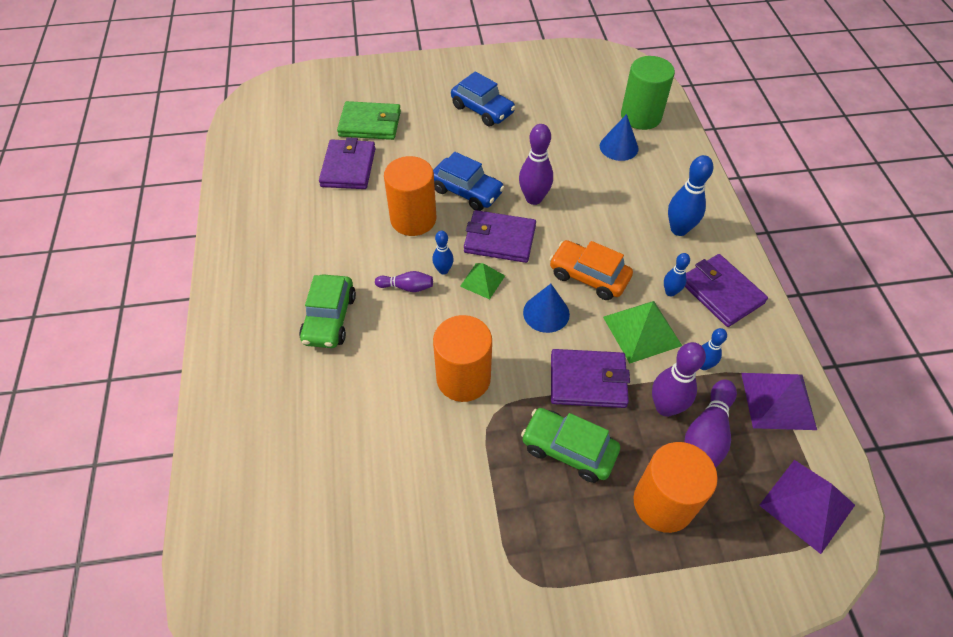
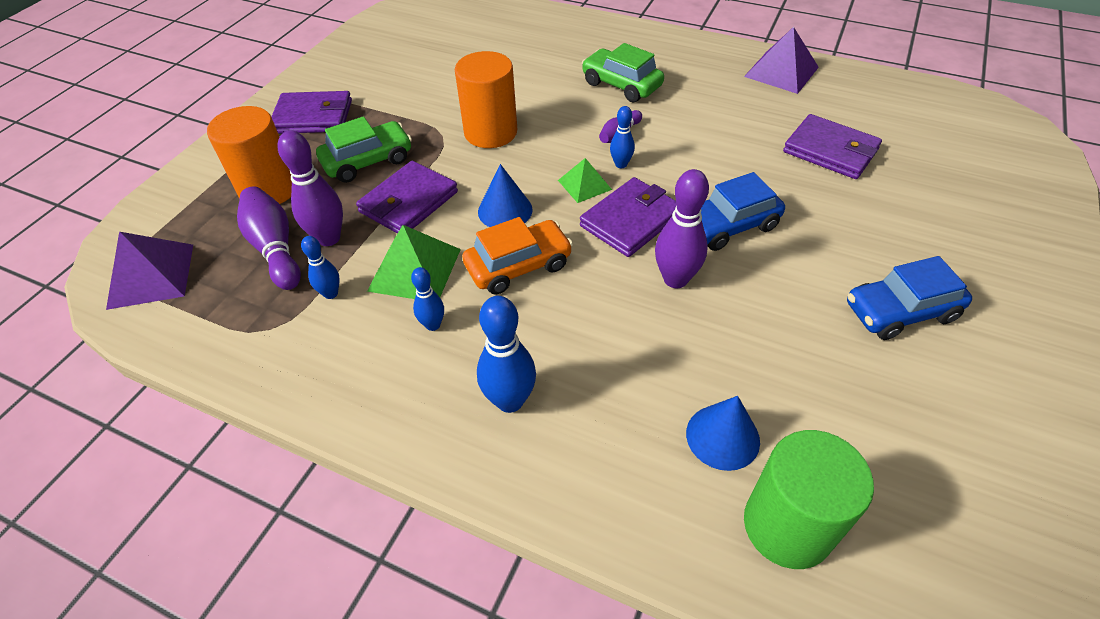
camera: 125 degrees right, 5 degrees down
green wallet [337,101,401,140] -> none
orange cylinder [384,156,436,236] -> none
purple wallet [685,254,768,327] -> purple wallet moved to [271,91,352,134]
purple pyramid [741,373,817,430] -> purple pyramid moved to [744,27,819,94]

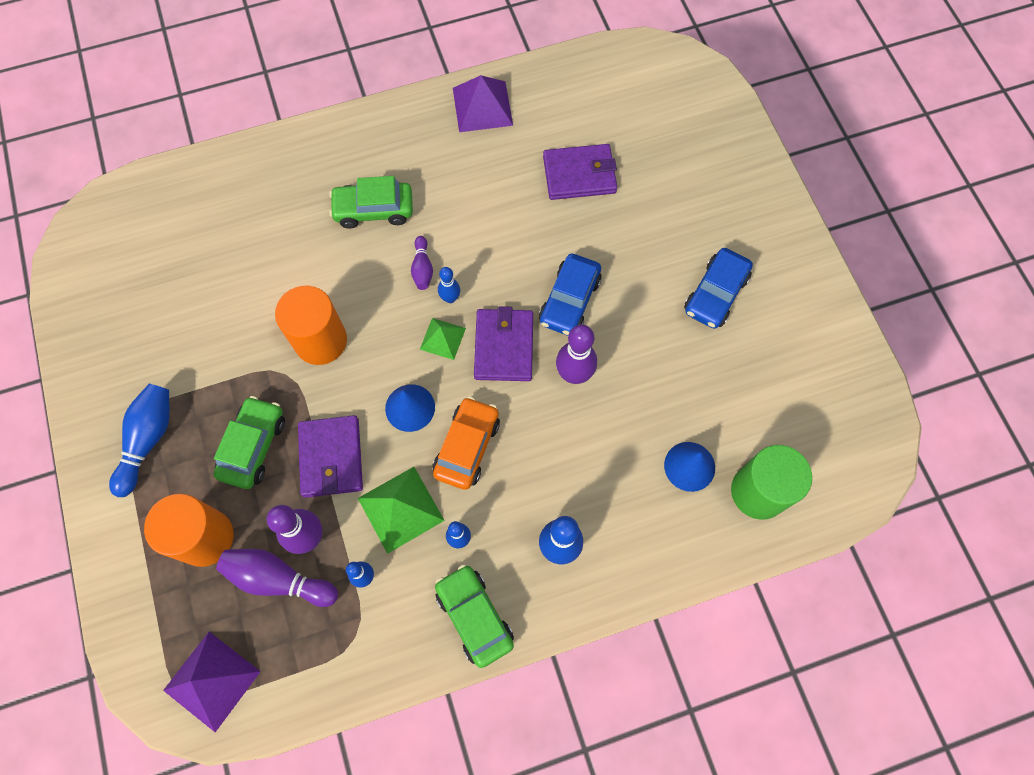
camera: 45 degrees left, 20 degrees up
purple wallet [271,91,352,134] -> blue bowling pin [109,384,170,497]
none -> green car [435,564,514,668]

